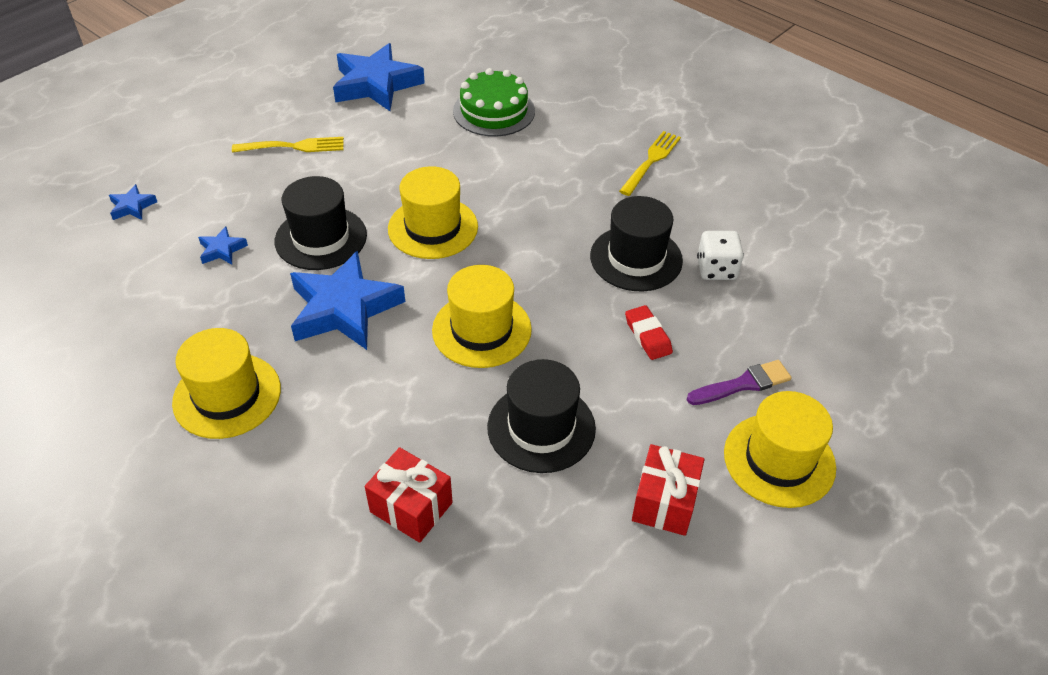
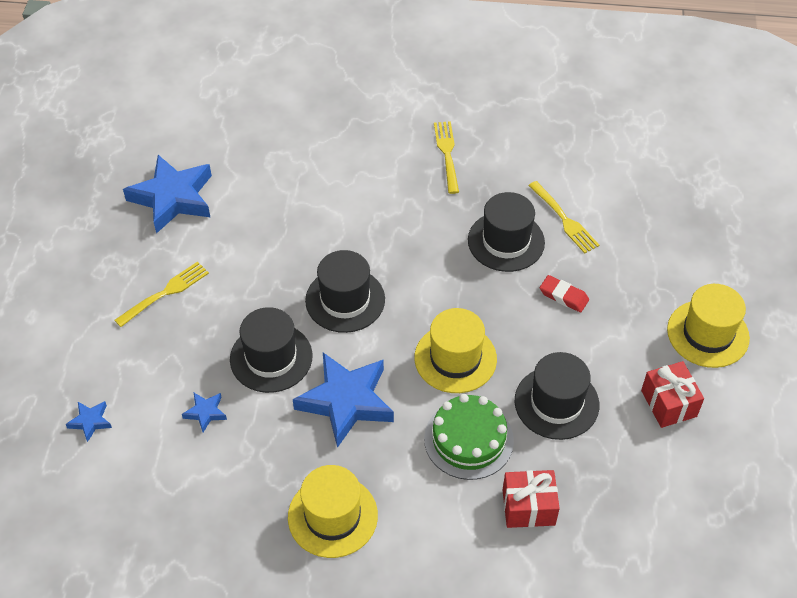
camera: 35 degrees left, 5 degrees up
yellow hat [388,166,478,259] -> black hat [305,250,385,333]
green cake [453,68,535,137] -> green cake moved to [424,394,514,480]
purple brush [687,360,792,405] -> none
white dice [697,231,744,280] -> yellow fork [528,181,599,254]

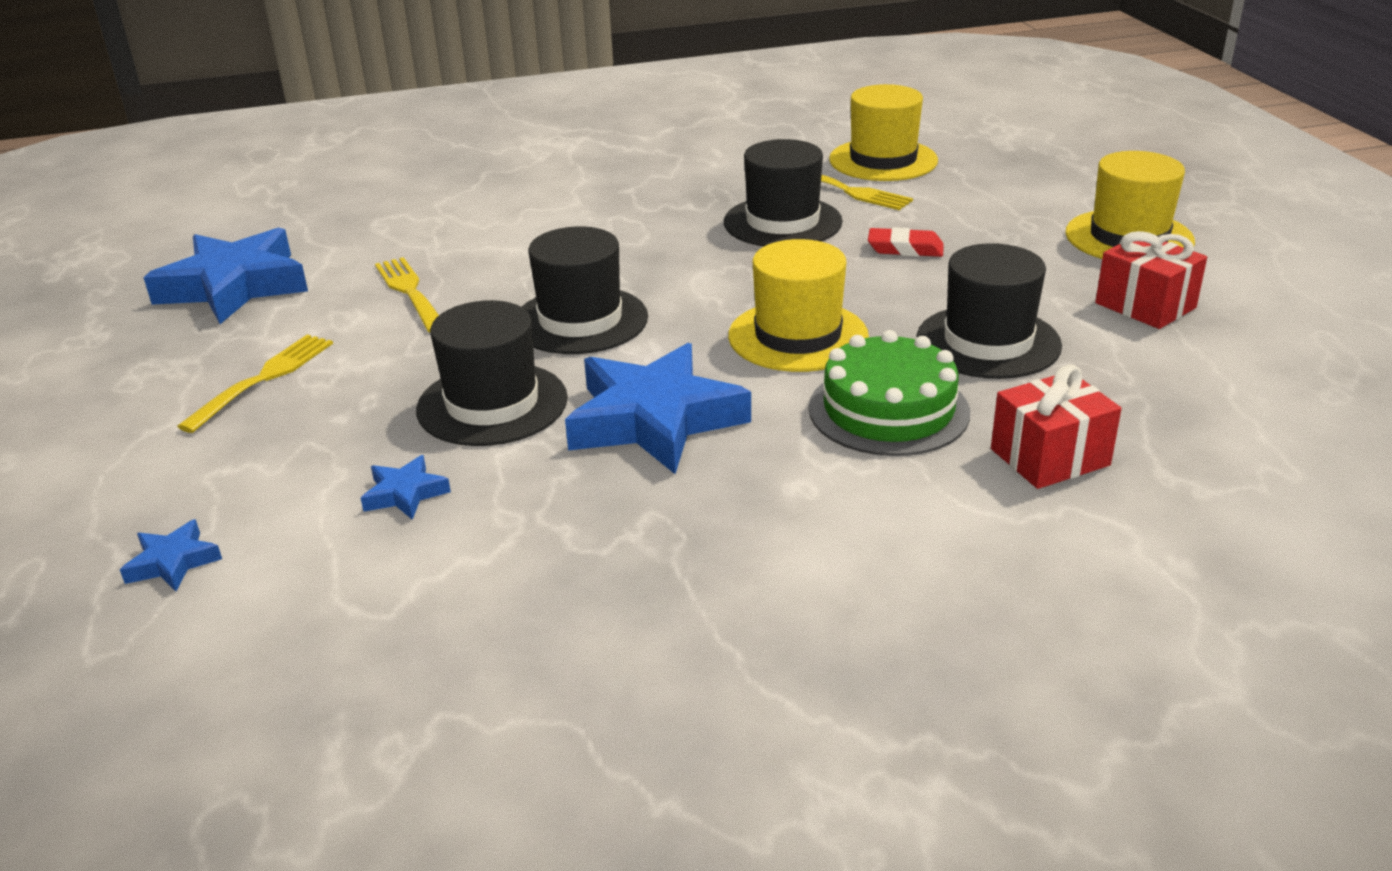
camera: 20 degrees left, 20 degrees down
yellow hat [288,465,378,558] -> yellow hat moved to [829,84,938,181]
yellow fork [434,121,459,194] -> yellow fork moved to [375,257,439,332]

